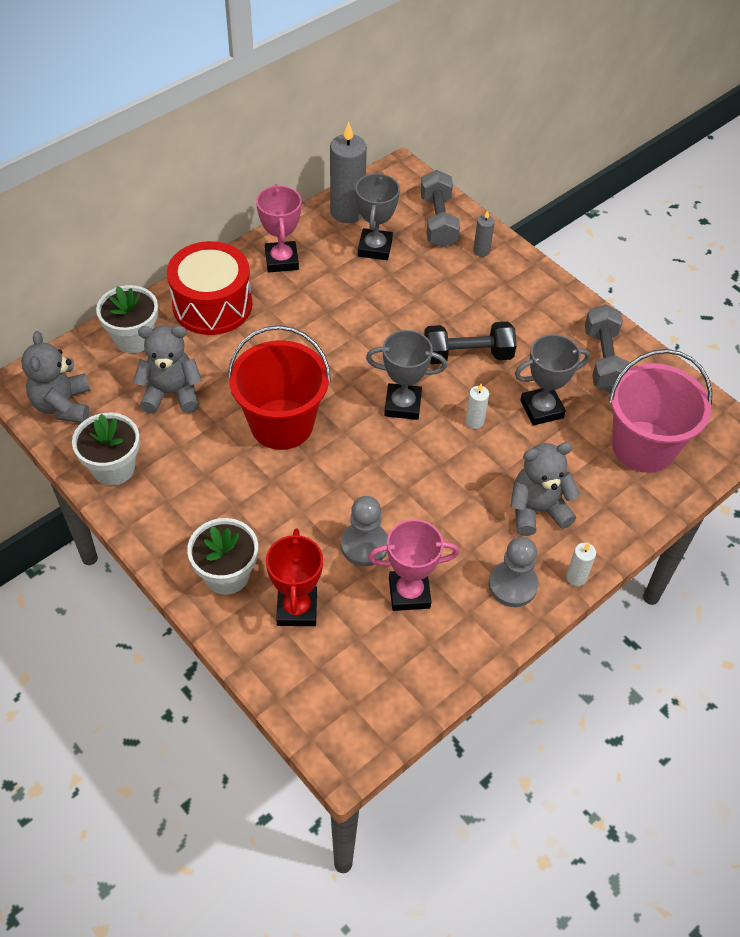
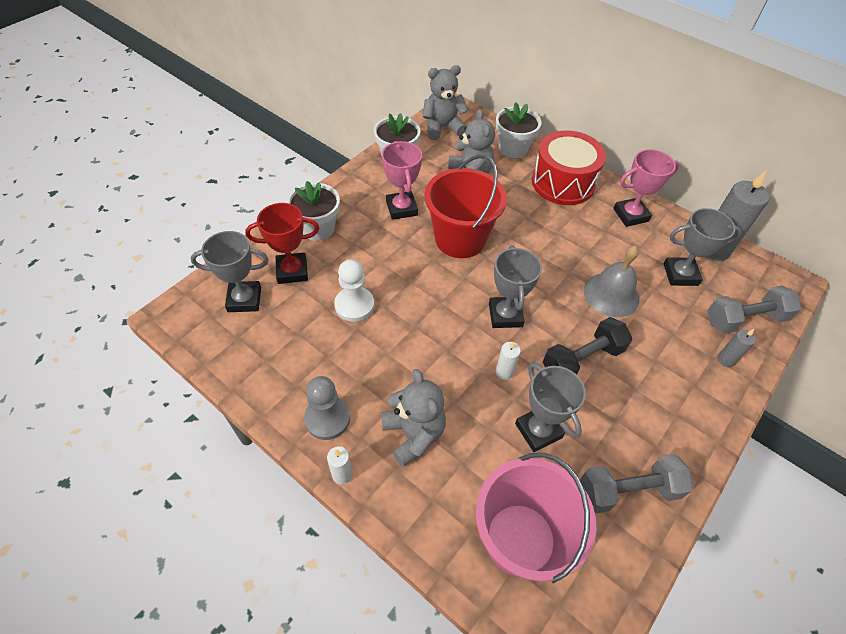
camera: 80 degrees right, 0 degrees up
grey pawn [341,496,388,566] -> white pawn [334,259,374,322]
pink trophy [368,519,459,611] -> pink trophy moved to [382,141,422,220]
black dumbbell [424,322,517,364] -> black dumbbell turned 75 degrees clockwise [543,317,632,374]
none -> grey trophy [191,231,269,312]
none -> grey bell [584,246,639,317]

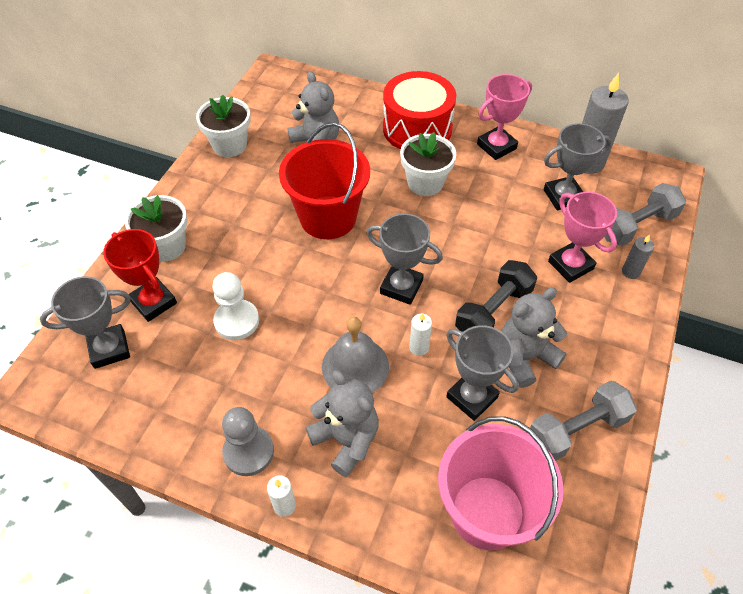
camera: 15 degrees left, 0 degrees up
red trophy [245,203,319,284] -> red trophy turned 75 degrees clockwise [103,229,177,322]
pink trophy [382,141,422,220] -> pink trophy moved to [548,192,617,283]
grey teddy bear [423,65,469,140] -> grey teddy bear moved to [501,287,567,388]
grey trophy [489,245,542,328] -> grey trophy turned 45 degrees counterclockwise [366,213,443,305]
white flower pot [496,102,542,158] -> white flower pot moved to [400,132,456,196]
grey bell [584,246,639,317] -> grey bell moved to [322,317,389,393]

